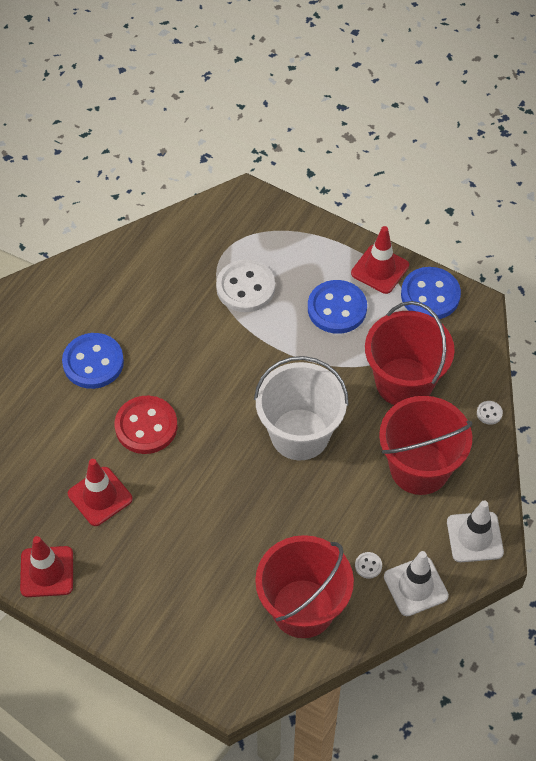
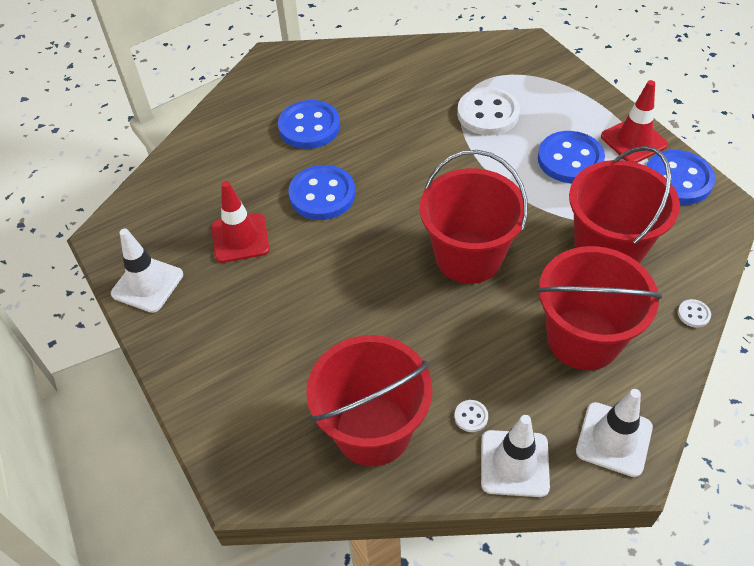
camera: 30 degrees right, 5 degrees down
red traffic cone [20,536,73,597] -> white traffic cone [111,228,183,313]
red button [115,396,177,454] -> blue button [288,165,355,220]
white bucket [254,356,349,460] -> red bucket [420,150,528,284]

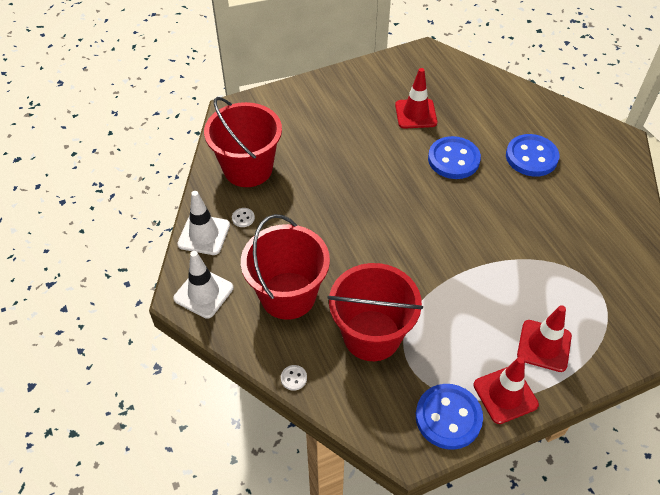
camera: 95 degrees right, 0 degrees up
white traffic cone [111,228,183,313] -> none
red bucket [420,150,528,284] -> none
white button [457,87,520,135] -> none
blue button [538,131,605,183] -> none
none -> red traffic cone [517,305,572,372]

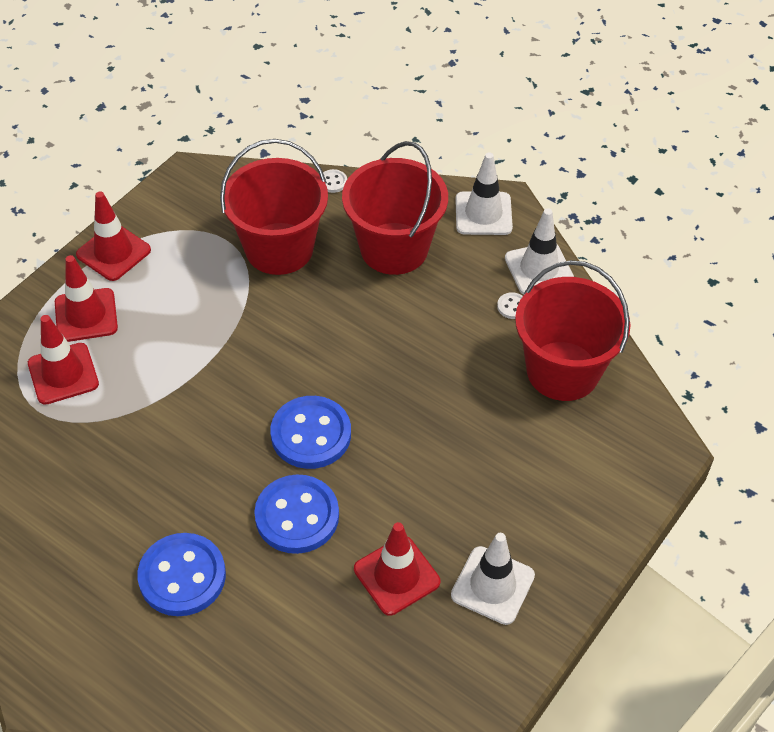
camera: 150 degrees right, 0 degrees up
blue button [416,384,483,450] -> blue button moved to [270,396,351,469]
none -> red traffic cone [28,315,99,405]
none -> white traffic cone [451,533,535,625]

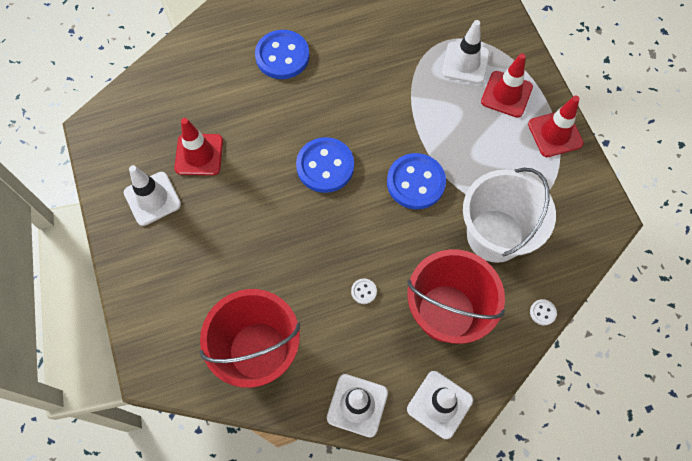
camera: 125 degrees right, 15 degrees up
red traffic cone [28,315,99,405] -> white traffic cone [442,20,489,84]
red bucket [220,139,328,275] -> white bucket [463,168,556,263]
blue button [254,475,339,554] -> blue button moved to [387,153,446,209]
white button [497,292,523,319] -> white button moved to [351,279,377,304]

